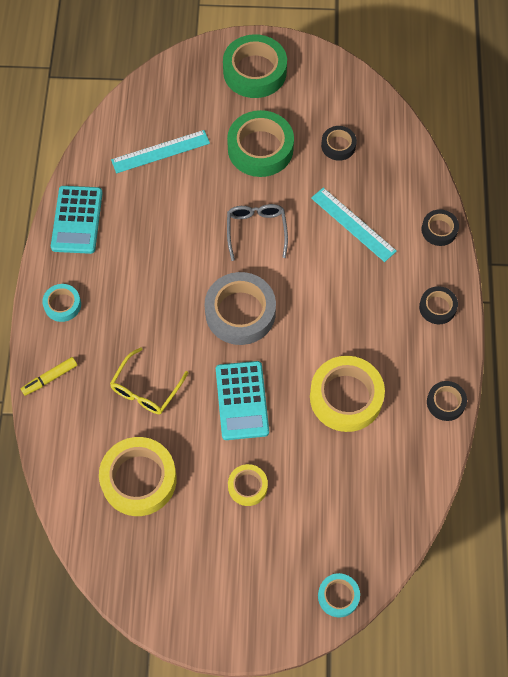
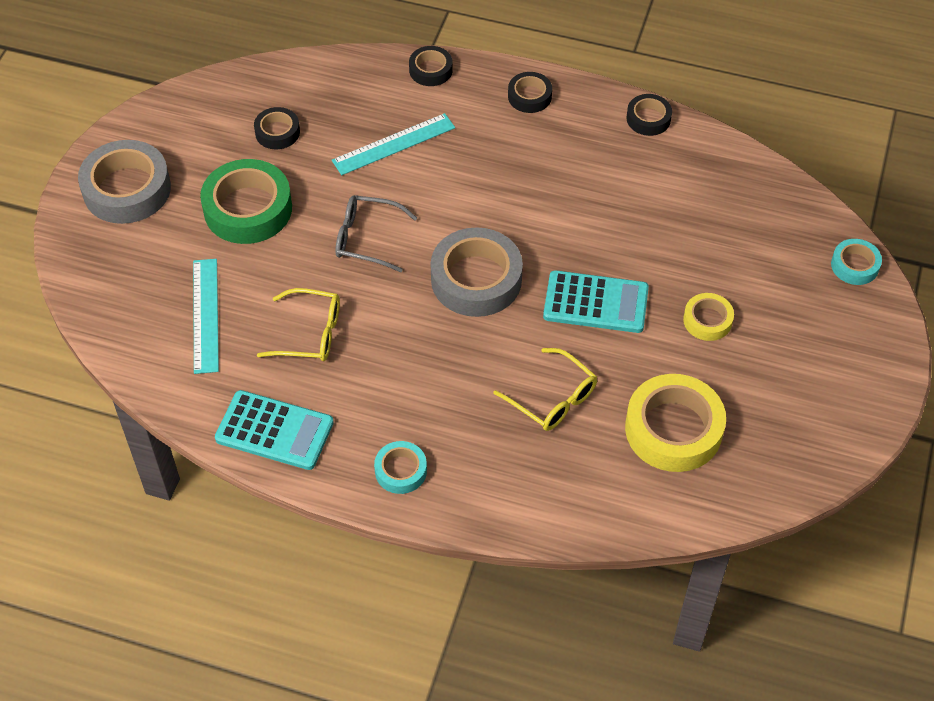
camera: 75 degrees left, 10 degrees down
yellow marker [21,357,77,396] -> none
green tape [223,34,287,98] -> grey tape [78,140,171,224]
yellow tape [310,356,385,432] -> none
none -> yellow glasses [257,288,340,361]

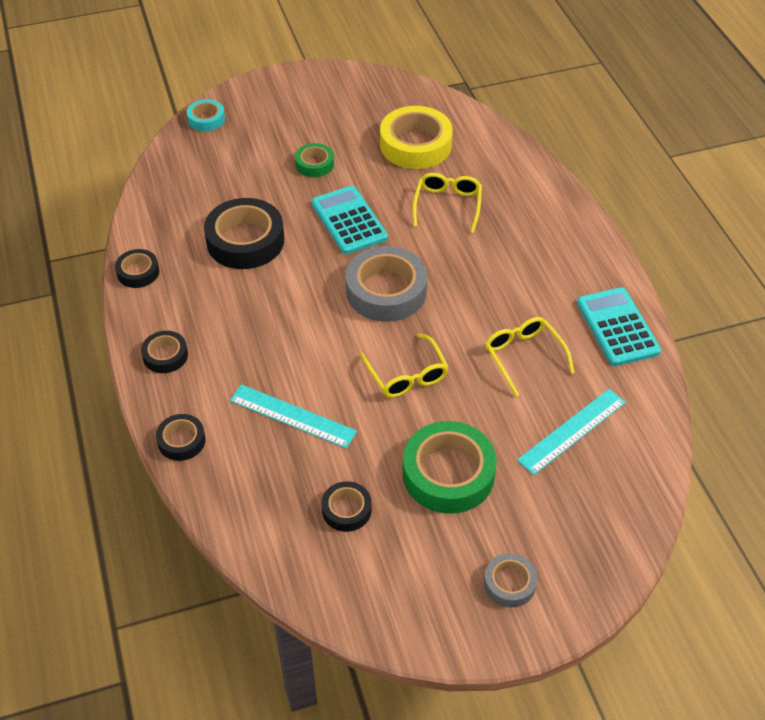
camera: 125 degrees left, 5 degrees down
grey tape [78,140,171,224] -> grey tape [484,553,537,607], size x0.53
grey glasses [335,195,417,272] -> yellow glasses [360,334,449,398]
turquoise tape [374,441,427,494] -> none
yellow tape [683,293,734,341] -> green tape [295,143,334,177]
none -> black tape [204,198,284,269]

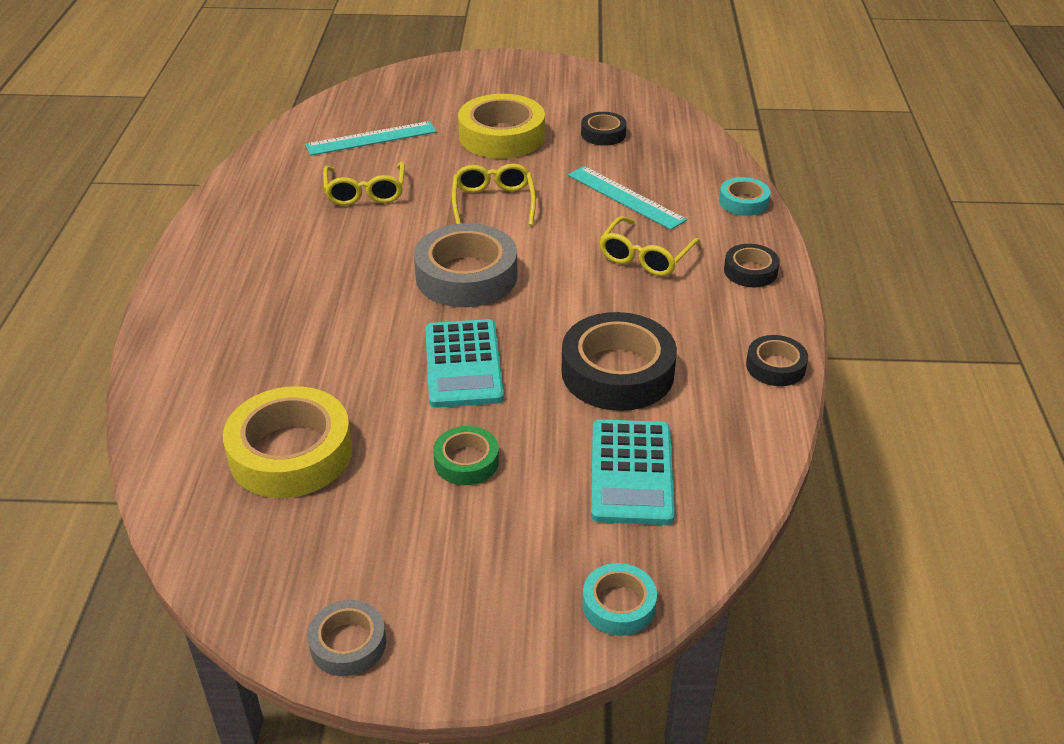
camera: 160 degrees left, 10 degrees down
black tape [156,414,206,461] -> turquoise tape [719,177,770,216]
green tape [403,421,497,514] -> yellow tape [458,94,545,159]
yellow glasses [413,173,482,233] -> yellow glasses moved to [599,216,701,276]
grey tape [484,553,537,607] -> grey tape moved to [307,600,386,676]
turquoise calculator [577,287,661,366] -> turquoise calculator moved to [591,419,675,525]

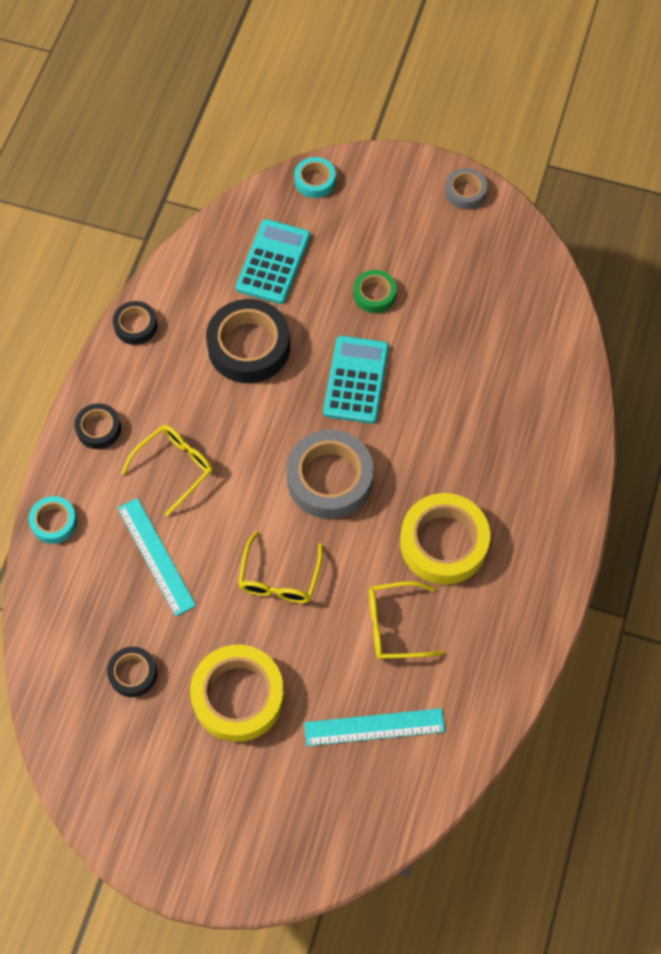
camera: 165 degrees left, 25 degrees up
yellow tape [223,386,352,498] -> yellow tape moved to [400,493,490,585]
yellow glasses [323,162,405,206] -> yellow glasses turned 105 degrees counterclockwise [369,581,444,659]

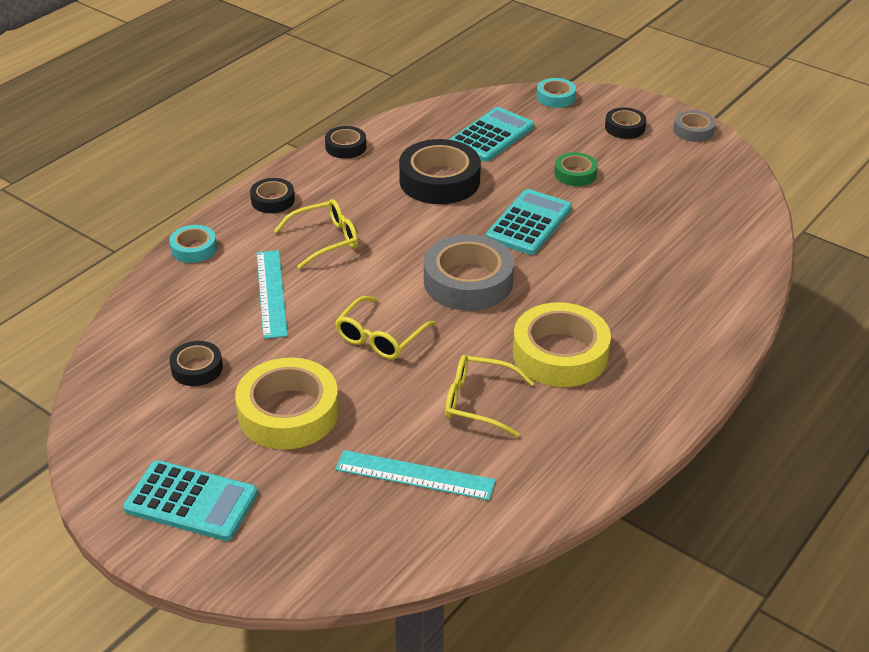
camera: 20 degrees right, 25 degrees down
none -> turquoise calculator [123,460,258,541]
none -> black tape [605,107,646,139]

